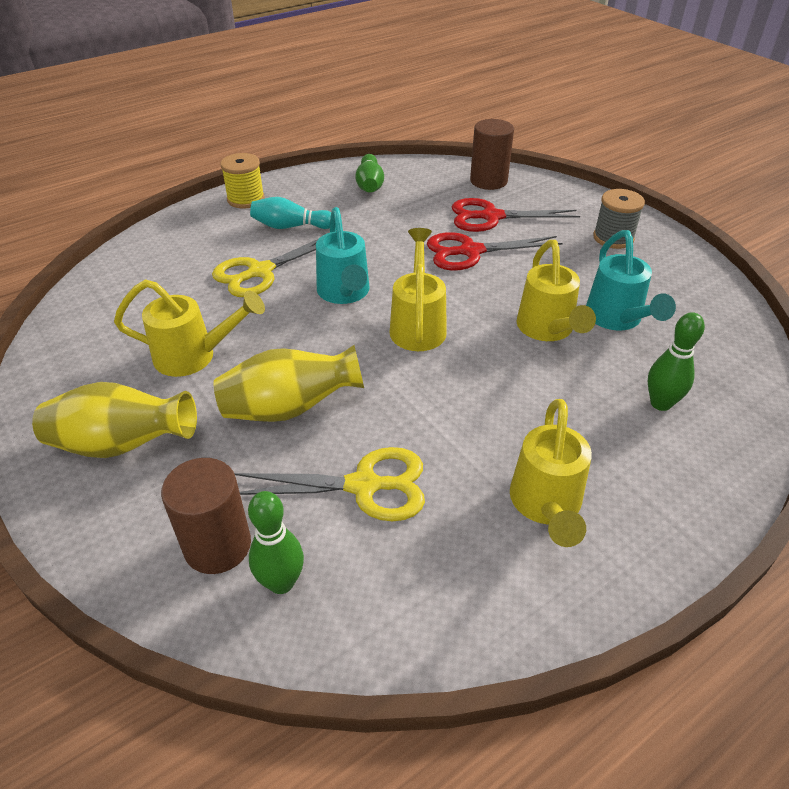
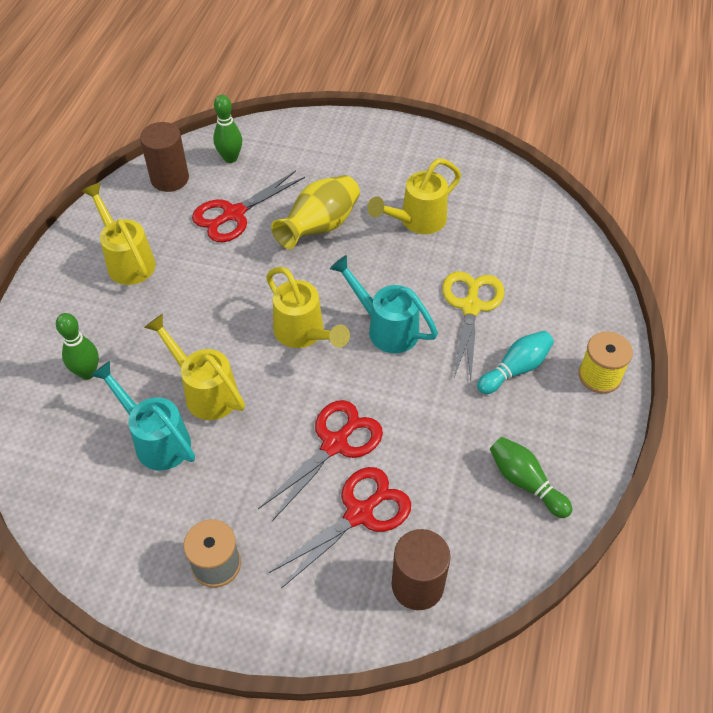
camera: 140 degrees right, 10 degrees up
yellow vase [32,382,197,458] -> none
brown cylinder [161,458,251,574] -> brown cylinder moved to [140,122,189,192]
yellow scissors [234,447,425,522] -> red scissors [192,170,305,242]

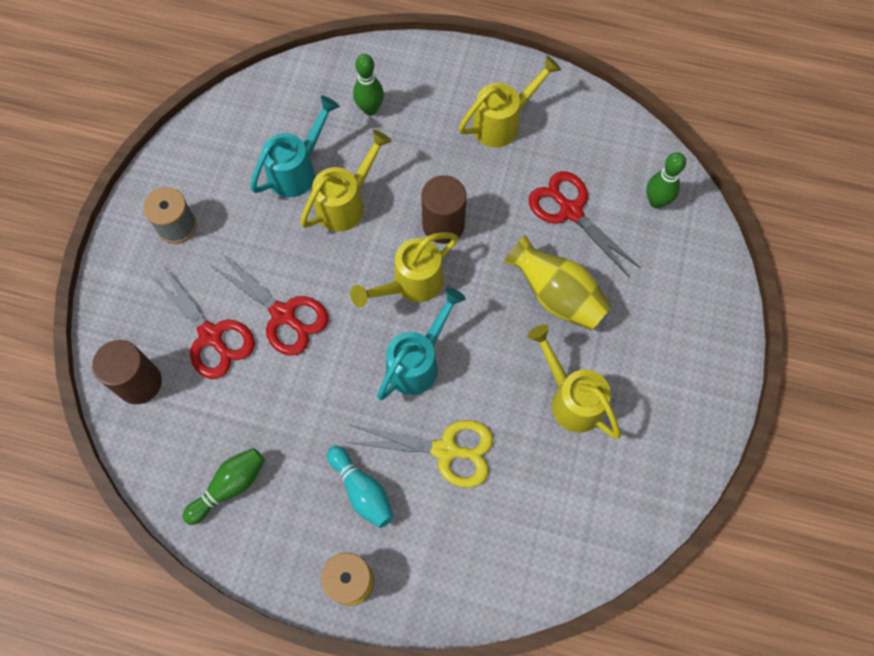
camera: 90 degrees right, 15 degrees up
brown cylinder [140,122,189,192] -> brown cylinder moved to [421,175,467,244]

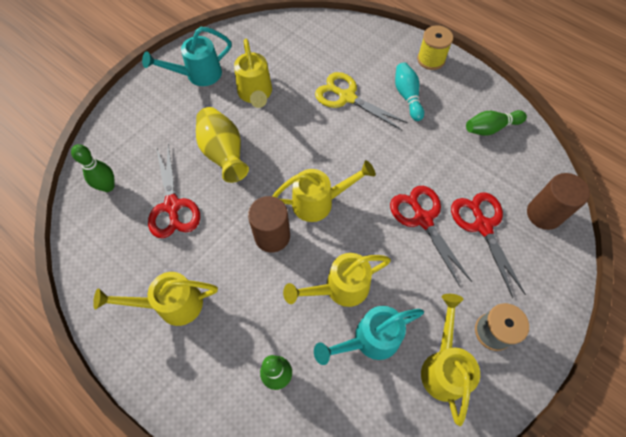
camera: 155 degrees left, 5 degrees down
turquoise watering can [377,287,466,400] -> turquoise watering can moved to [142,27,232,86]
none -> yellow watering can [421,294,480,426]

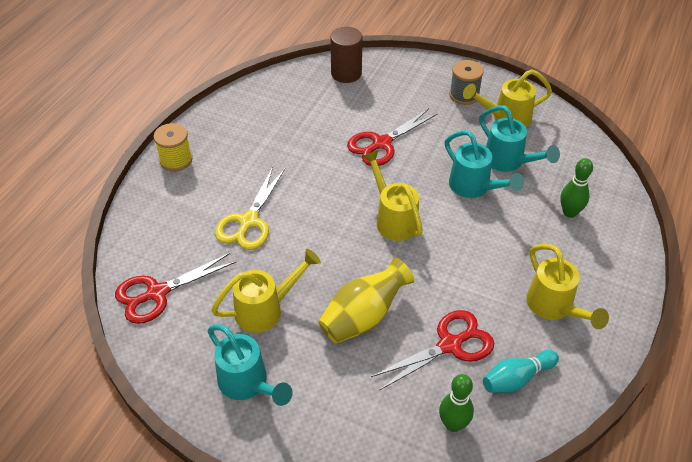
camera: 105 degrees left, 15 degrees down
brown cylinder [248,196,290,252] -> none
yellow watering can [283,253,391,307] -> turquoise watering can [445,130,524,198]
turquoise bowling pin [395,62,424,121] -> turquoise bowling pin moved to [483,350,559,393]
red scissors [451,192,526,298] -> red scissors moved to [115,253,237,324]
green bowling pin [466,110,527,136] -> none

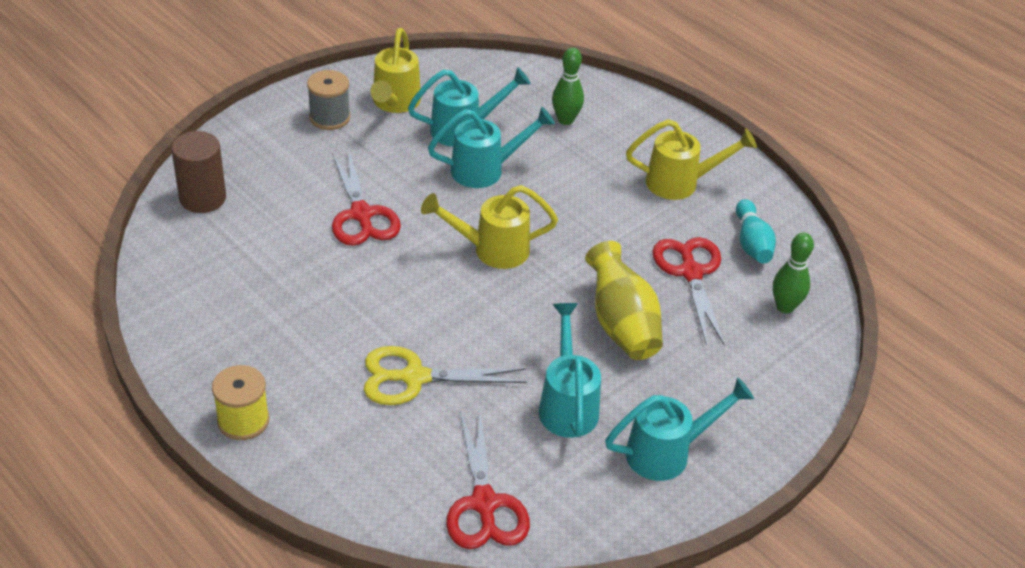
camera: 70 degrees left, 5 degrees down
yellow watering can [211,249,321,333] -> turquoise watering can [539,303,601,438]
yellow scissors [215,167,285,250] -> yellow scissors turned 135 degrees clockwise [364,346,527,405]

